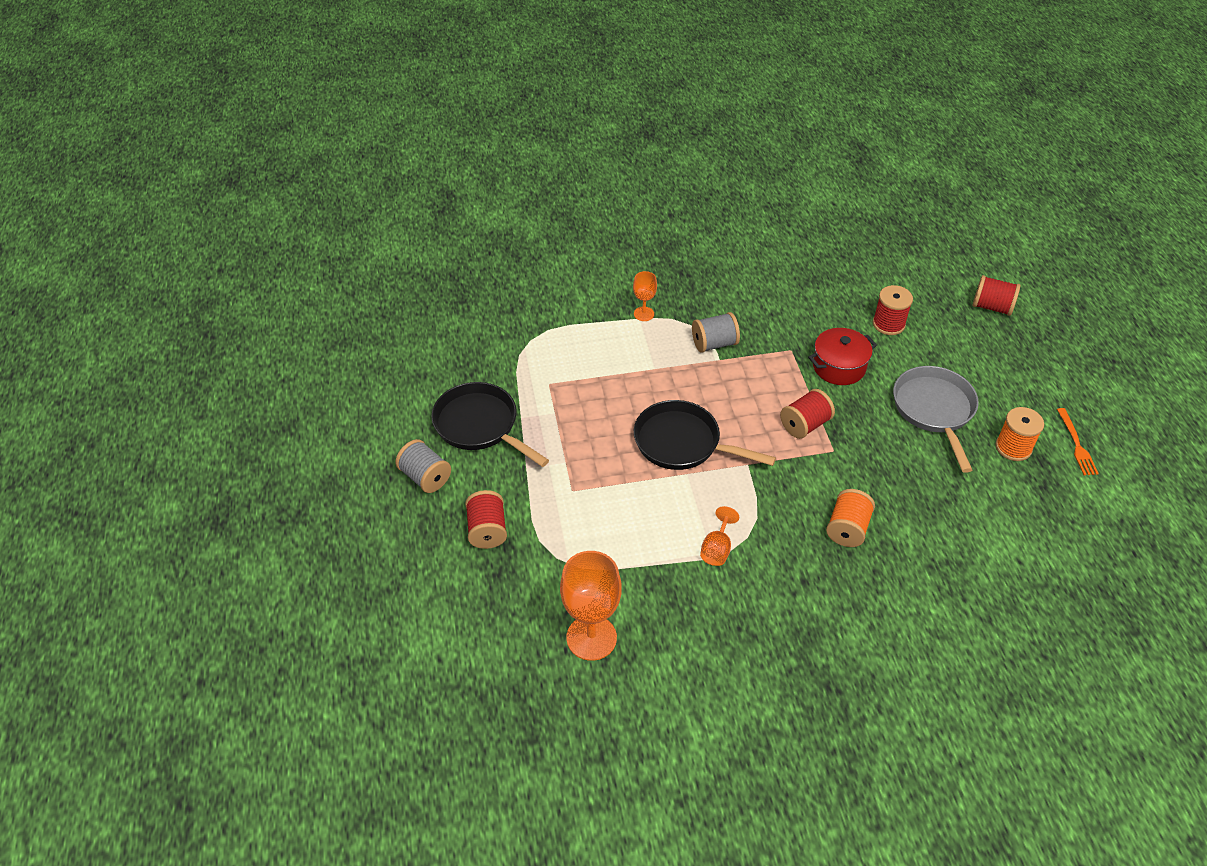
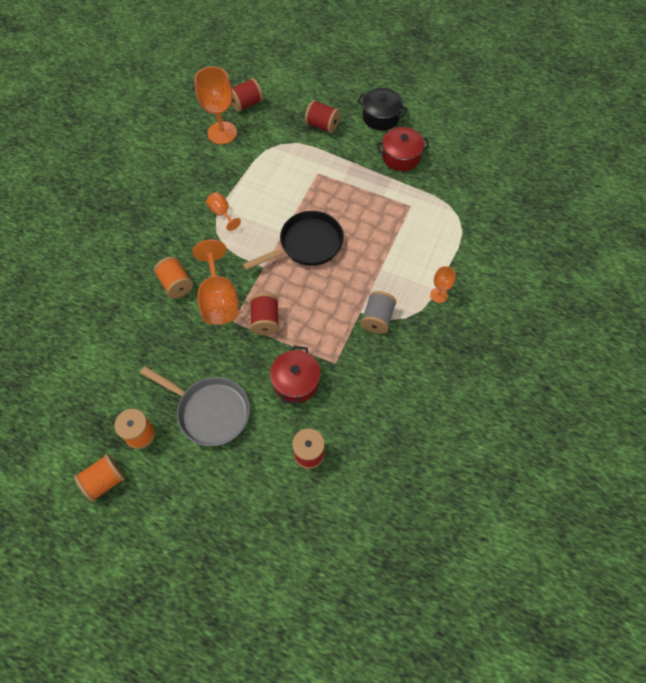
camera: 125 degrees right, 15 degrees up
grey spool [395,439,451,493] -> black pot [357,88,408,130]
black pan [431,382,549,467] -> red pot [377,127,430,171]
red spool [973,275,1020,316] -> red spool moved to [231,78,263,112]
orange fork [1057,408,1099,475] -> orange spool [74,454,125,502]
none -> orange goblet [193,239,239,325]

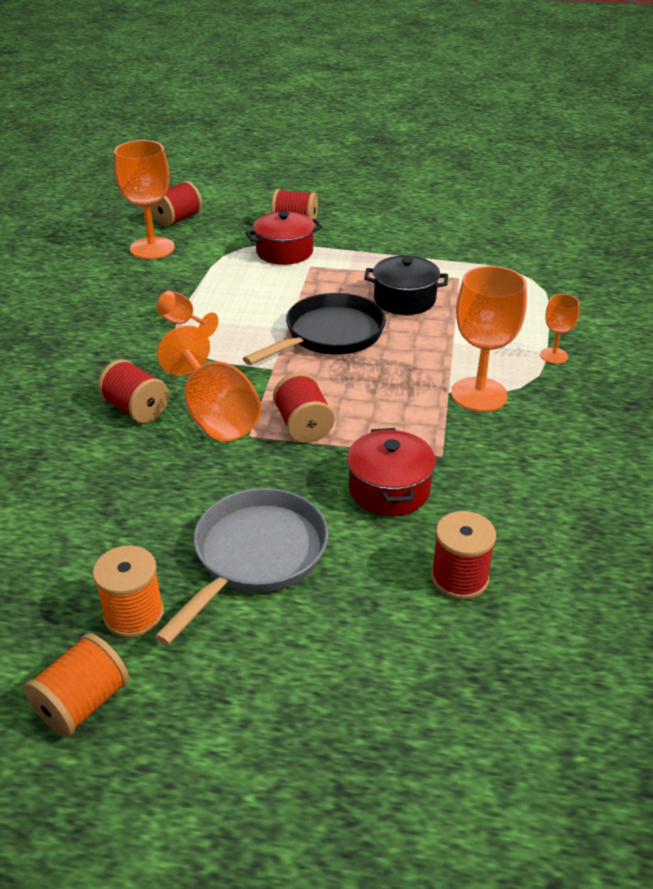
camera: 15 degrees left, 25 degrees down
grey pan [140,366,250,446] -> grey pan turned 75 degrees counterclockwise [154,488,328,645]
orange spool [154,257,193,299] -> red spool [98,359,169,423]
black pot [357,88,408,130] -> black pot moved to [364,256,448,315]
grey spool [361,291,396,334] -> orange goblet [451,266,527,412]
red pot [377,127,430,171] -> red pot moved to [245,211,322,265]

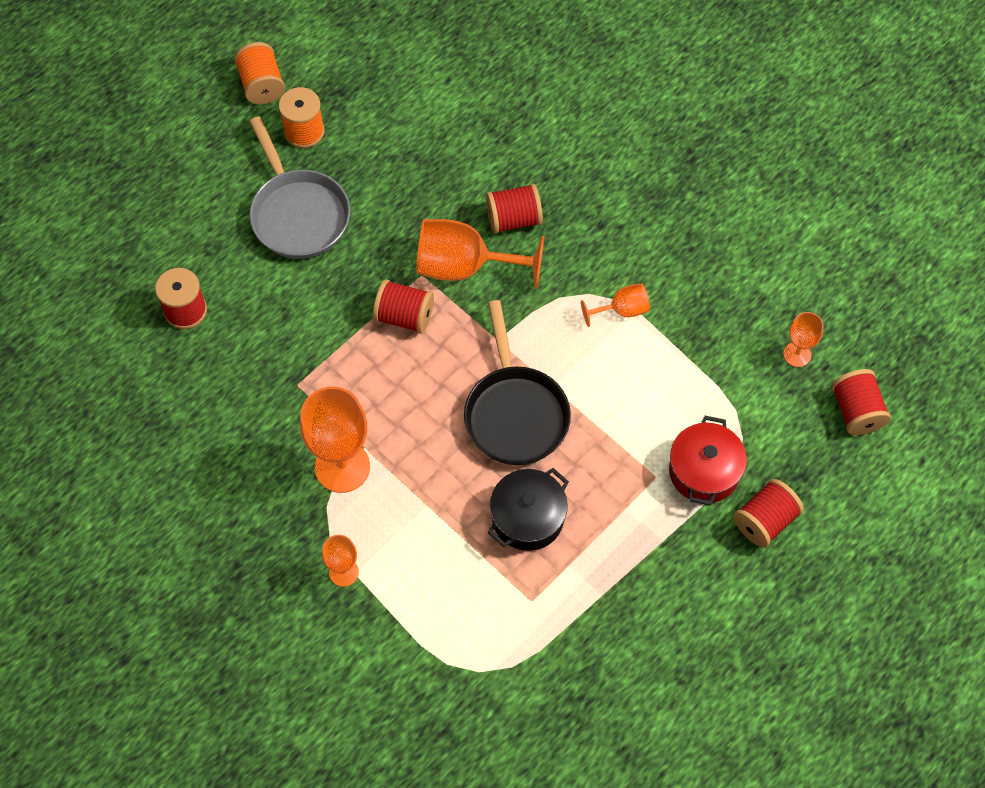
camera: 125 degrees right, 25 degrees up
orange goblet [114,140,175,259] -> orange goblet [784,312,823,367], size x0.52
red pot [347,428,436,516] -> none

